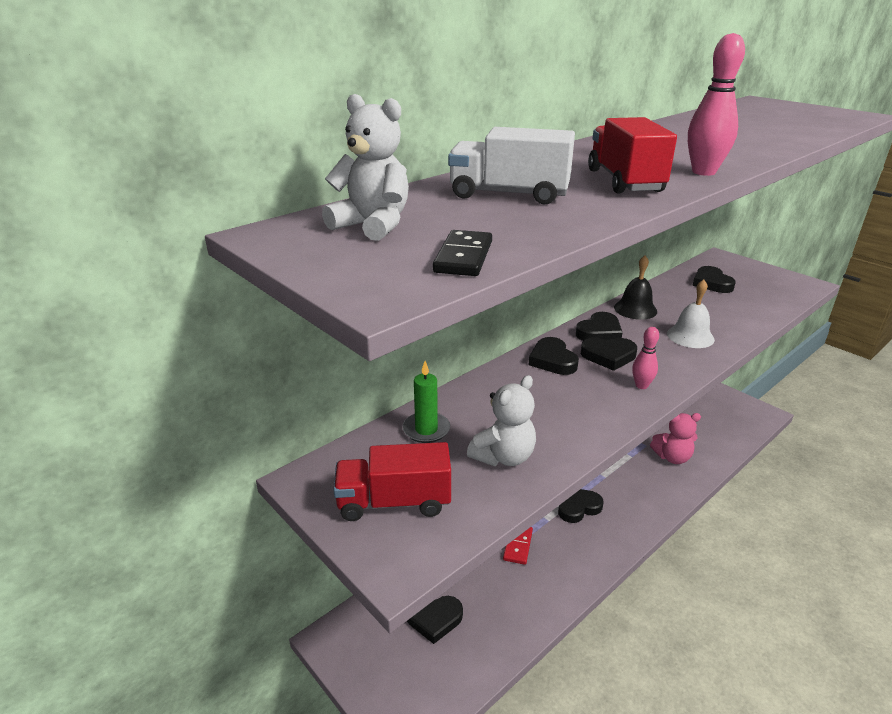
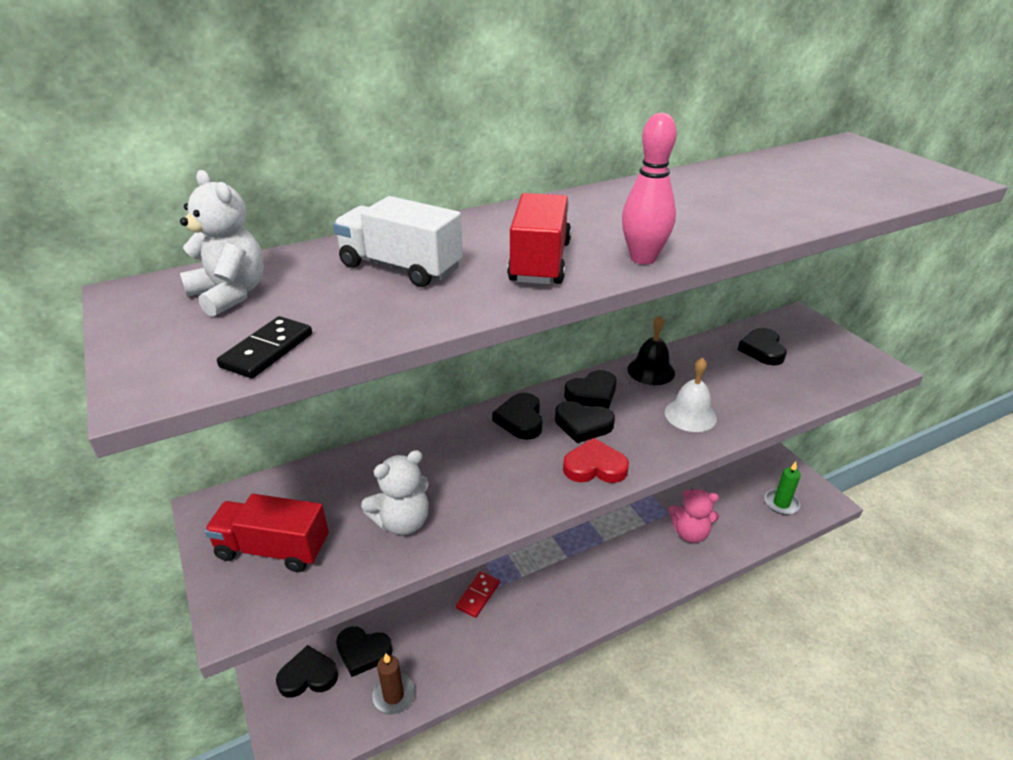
camera: 15 degrees right, 5 degrees up
green candle [402,361,450,443] -> green candle moved to [765,462,801,515]
black heart [558,489,604,523] -> black heart moved to [276,645,338,698]
pink bowling pin [632,327,659,389] -> red heart [563,438,629,483]
none -> brown candle [371,653,415,715]

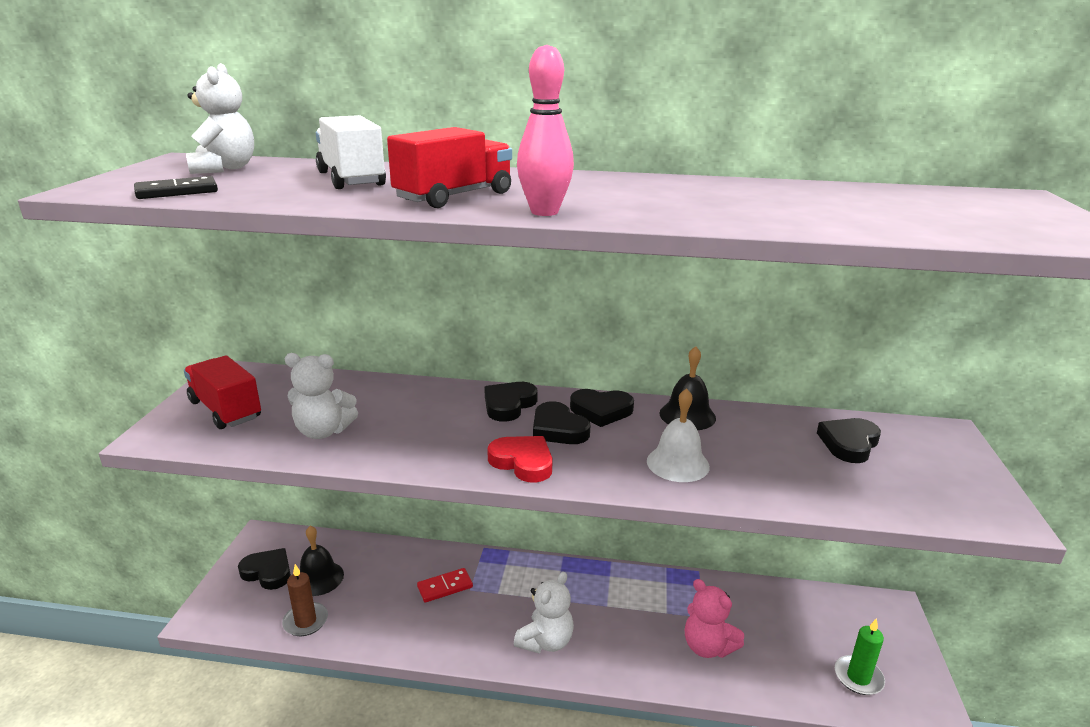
camera: 35 degrees right, 10 degrees down
black heart [336,626,393,677] -> black bell [300,526,344,596]
none -> white teddy bear [514,572,574,653]

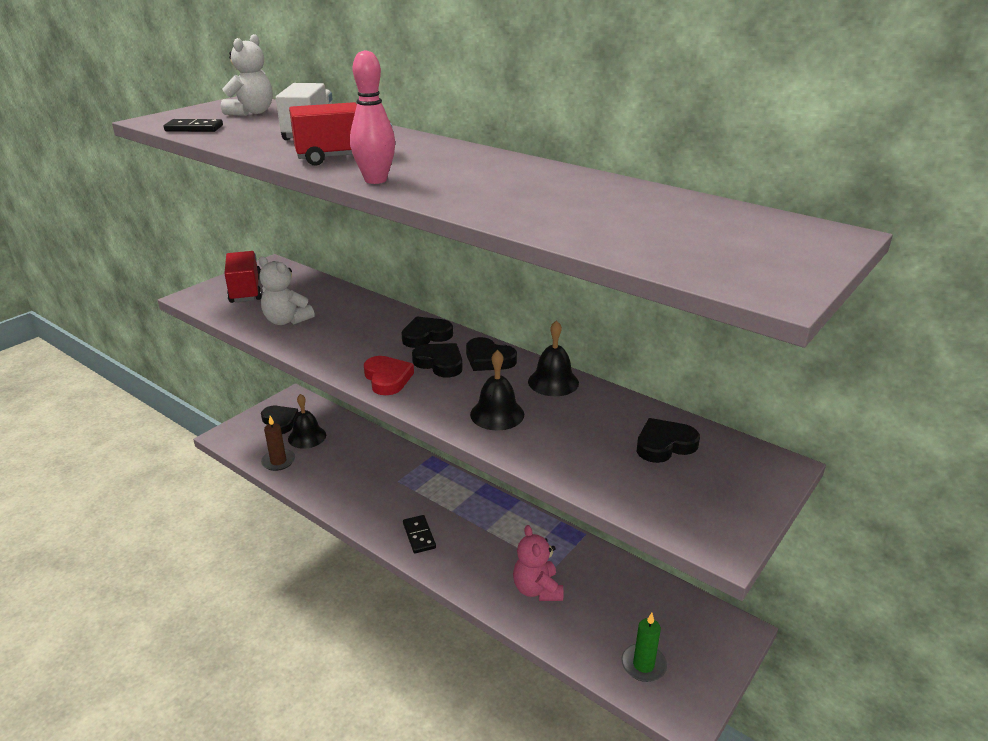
camera: 30 degrees right, 5 degrees up
red domino [417,568,473,603] -> none
white teddy bear [514,572,574,653] -> black domino [403,515,436,553]
black heart [533,401,590,444] -> black heart turned 135 degrees clockwise [412,343,463,377]
white bell [647,388,710,482] -> black bell [470,350,524,430]

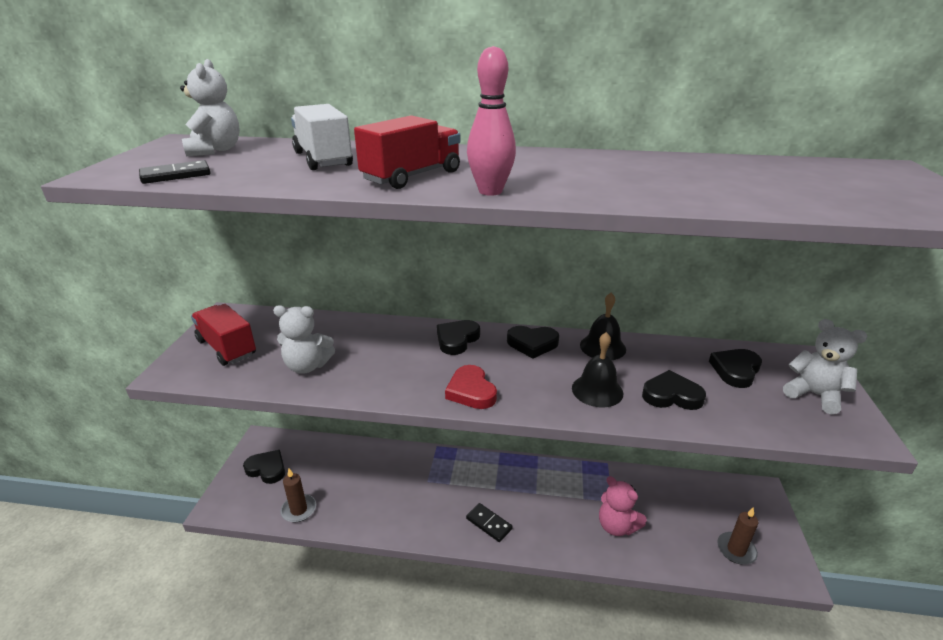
camera: 30 degrees left, 0 degrees up
black bell [288,394,326,449] -> none
red heart [364,356,414,395] -> red heart turned 150 degrees counterclockwise [445,365,497,409]
black heart [412,343,463,377] -> black heart moved to [642,370,706,410]
green candle [621,613,667,682] -> brown candle [717,507,758,565]
none -> white teddy bear [783,319,868,414]

